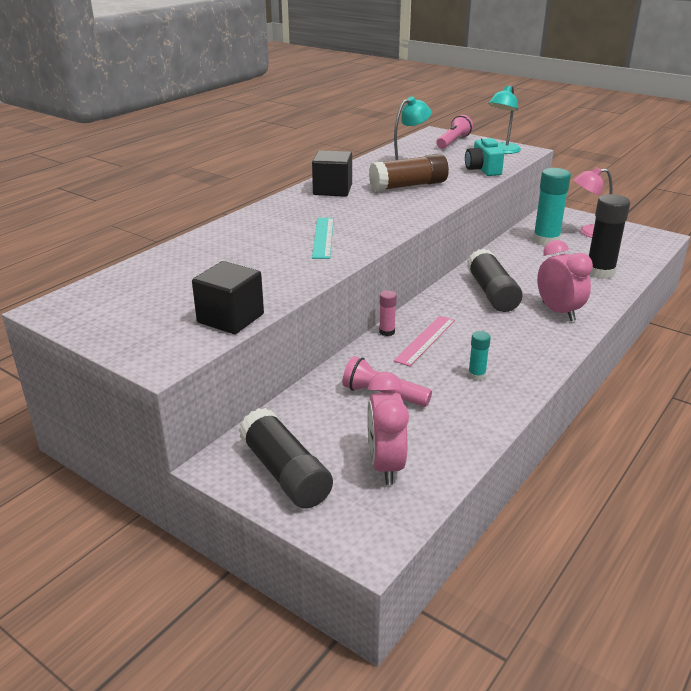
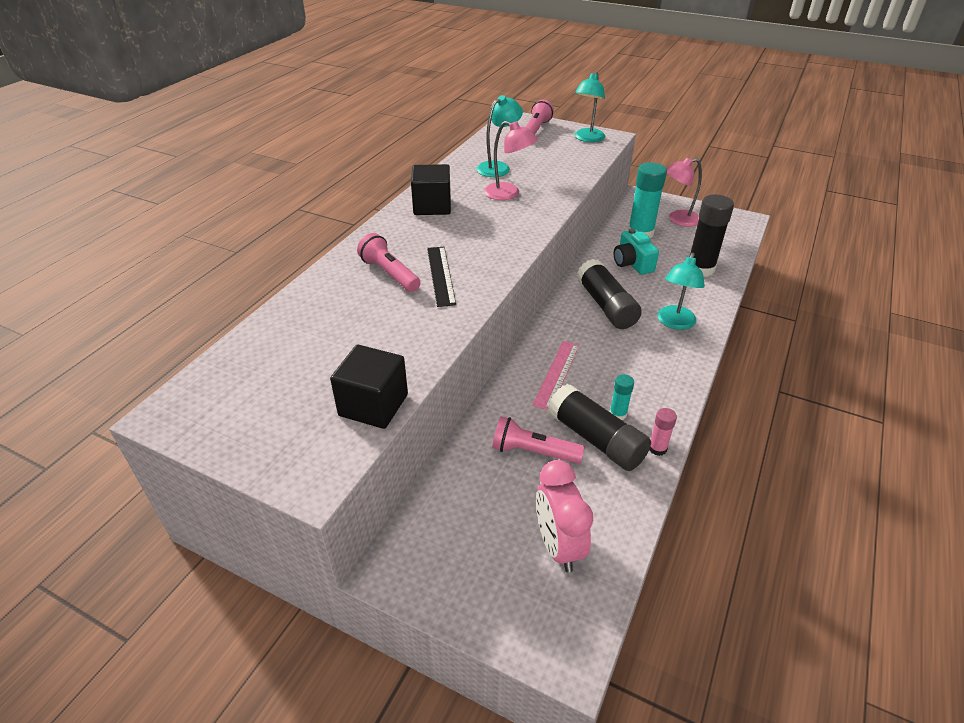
camera: 10 degrees left, 10 degrees up
black glue stick [238,408,333,509] -> black glue stick moved to [548,384,651,471]
turquoise ruler [312,218,334,259] -> black ruler [427,247,456,307]
brown glue stick [369,154,449,191] -> pink lamp [484,121,538,200]
pink glue stick [379,291,397,336] -> pink glue stick moved to [649,408,677,456]
turquoise camera [465,137,504,176] -> turquoise camera moved to [614,228,659,275]
pink clock [537,240,593,321] -> turquoise lamp [657,253,705,330]
none -> pink flashlight [357,233,421,292]

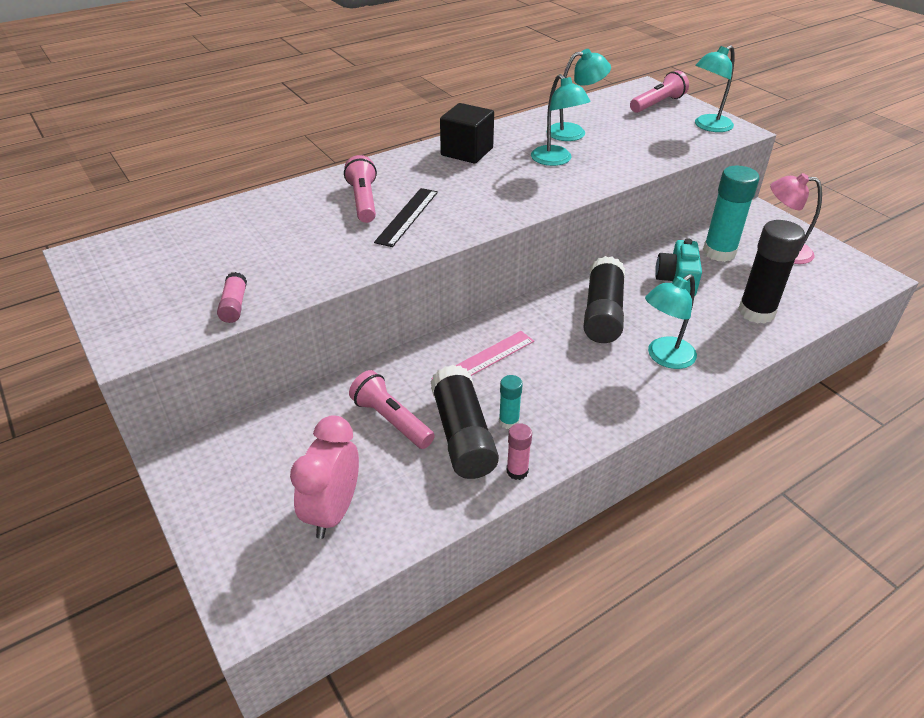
camera: 30 degrees right, 0 degrees up
black cube [330,345,408,429] -> pink glue stick [217,272,247,323]
pink lamp [484,121,538,200] -> turquoise lamp [531,74,591,166]

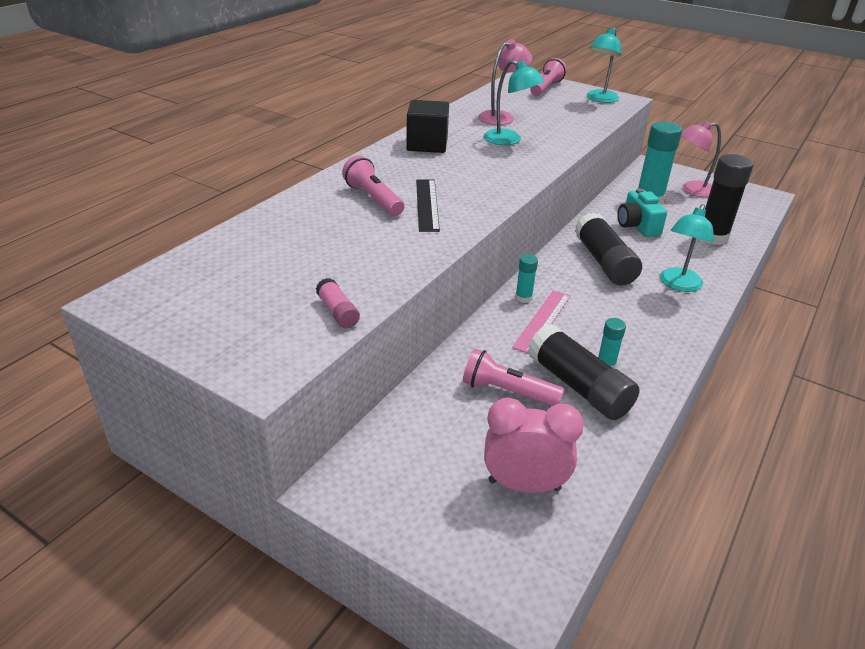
camera: 25 degrees left, 5 degrees down
pink clock [290,415,359,539] -> pink clock turned 105 degrees clockwise [484,397,584,493]
pink glue stick [507,423,532,480] -> none
turquoise lamp [551,49,611,141] -> pink lamp [478,39,532,125]
none -> turquoise glue stick [515,254,538,303]

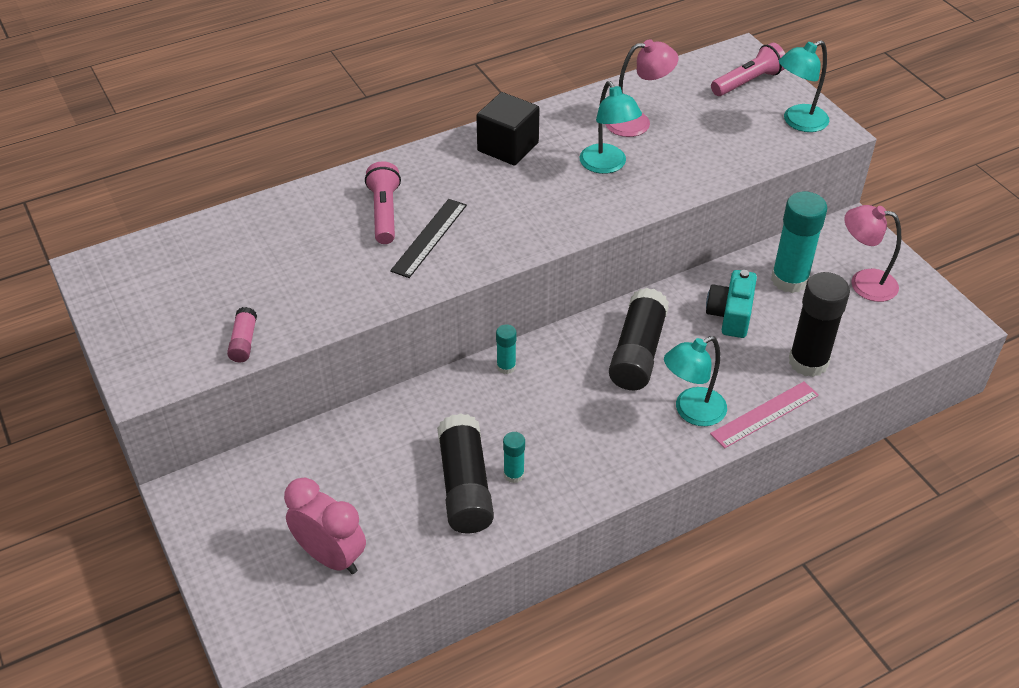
camera: 30 degrees right, 10 degrees up
pink flashlight [463,349,564,406] -> none
pink ruler [512,290,571,354] -> pink ruler moved to [710,382,819,449]

